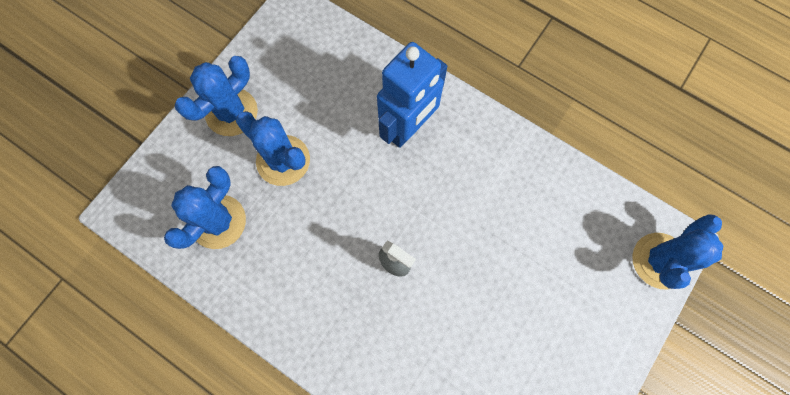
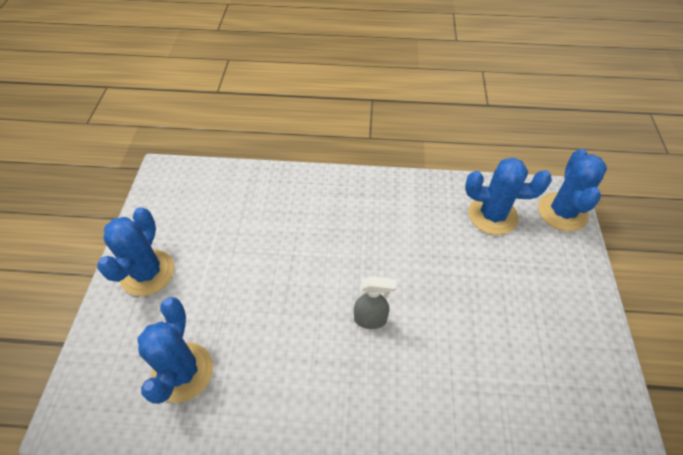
camera: 30 degrees left, 20 degrees down
blue cactus [236,111,310,186] -> blue cactus moved to [465,157,552,235]
blue robot [377,42,447,148] -> none

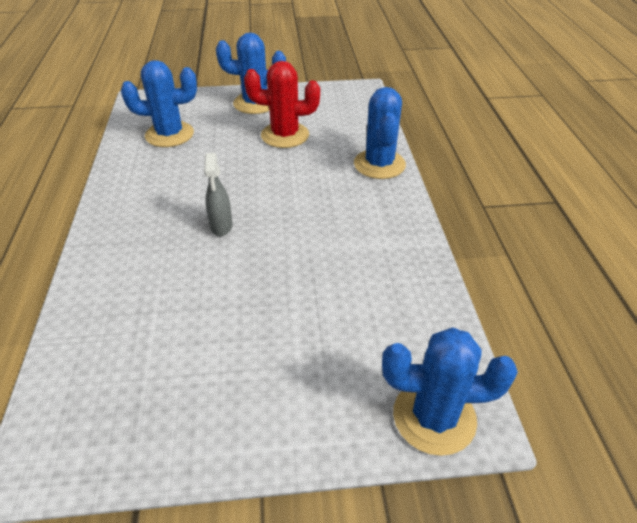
camera: 80 degrees right, 10 degrees down
blue cactus [465,157,552,235] -> blue cactus moved to [354,87,406,179]
none -> red cactus [244,61,320,148]

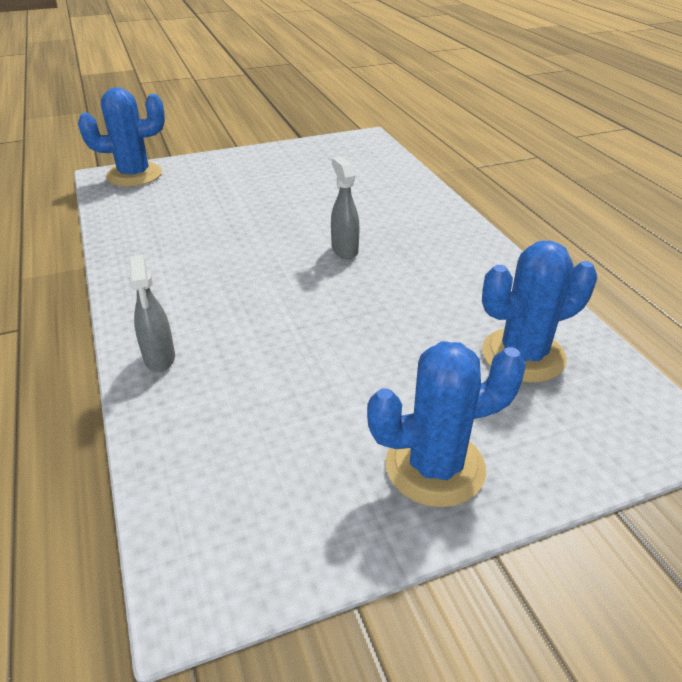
camera: 165 degrees right, 5 degrees down
red cactus [244,61,320,148] -> none
blue cactus [354,87,406,179] -> grey spray bottle [129,255,175,372]

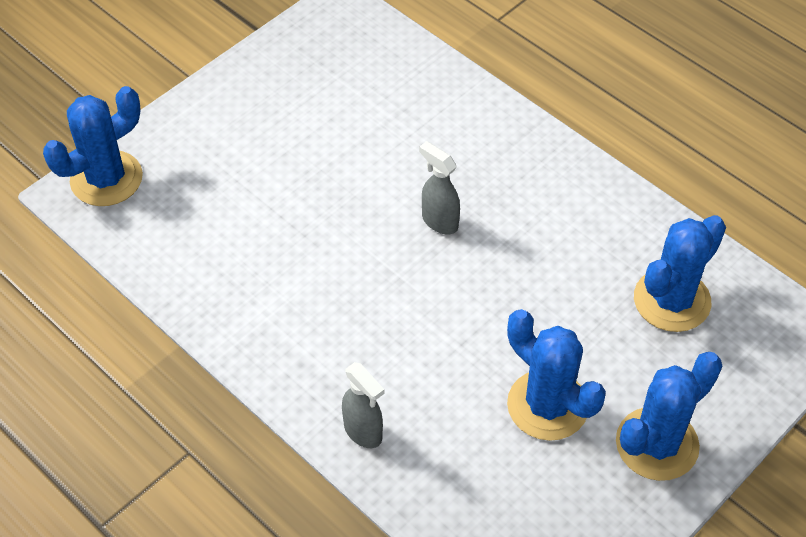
camera: 25 degrees left, 15 degrees up
none -> blue cactus [507,309,606,441]

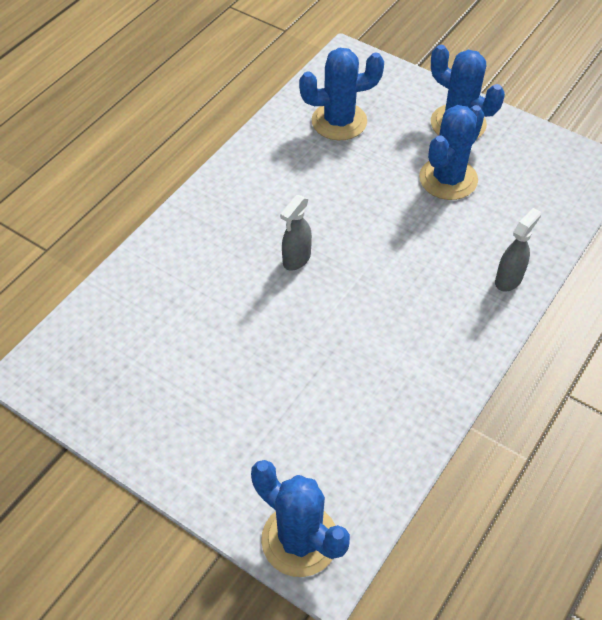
camera: 100 degrees left, 0 degrees up
blue cactus [634,215,726,332] -> blue cactus turned 45 degrees counterclockwise [299,47,384,140]

